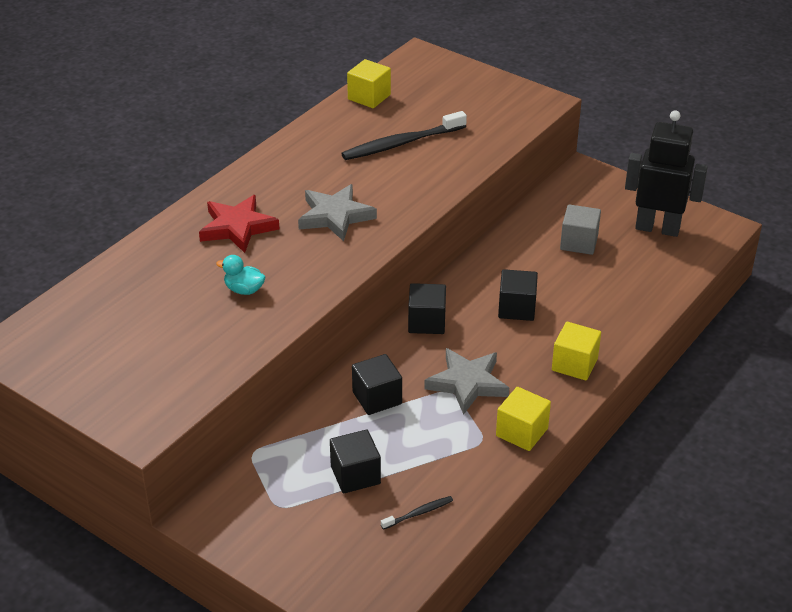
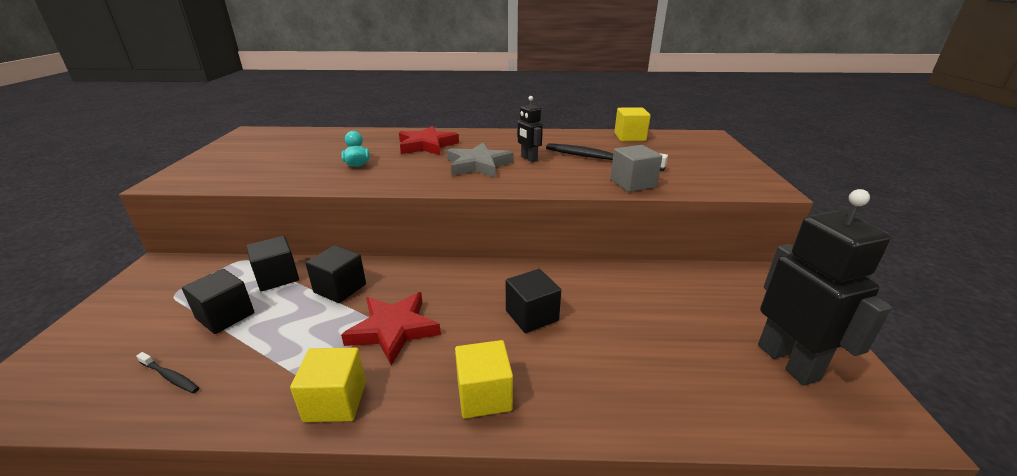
camera: 55 degrees right, 10 degrees down
black cube [408,283,446,334] -> black cube moved to [246,236,299,291]
grey star [424,348,509,415] -> red star [341,292,441,365]
grey cube [560,204,601,255] -> grey cube moved to [610,145,662,192]
none -> black robot [517,96,543,162]

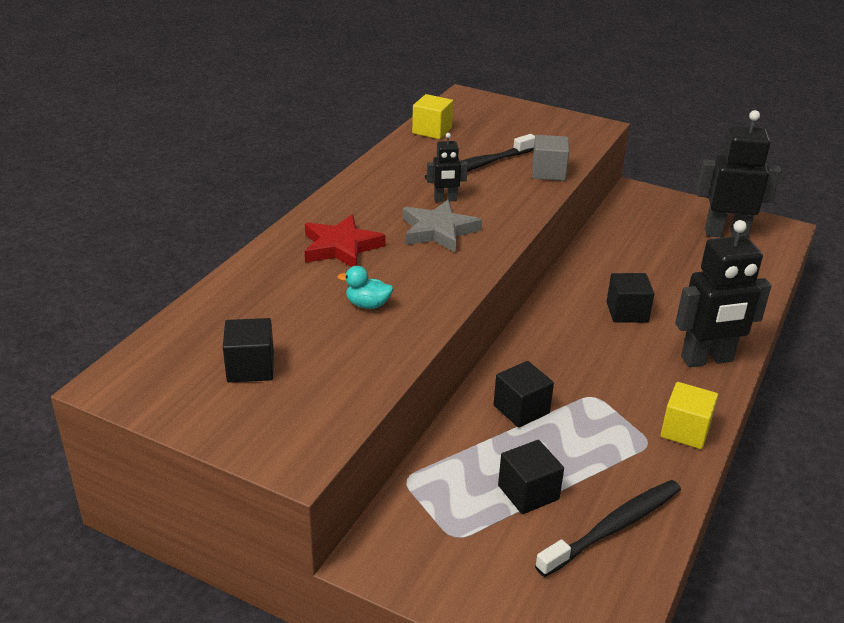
camera: 65 degrees left, 5 degrees up
black toothbrush [136,352,199,393] -> black toothbrush [535,480,681,577], size x2.13
black cube [246,236,299,291] -> black cube moved to [223,318,274,382]
red star [341,292,441,365] -> none
yellow cube [455,340,513,419] -> black robot [675,220,772,367]

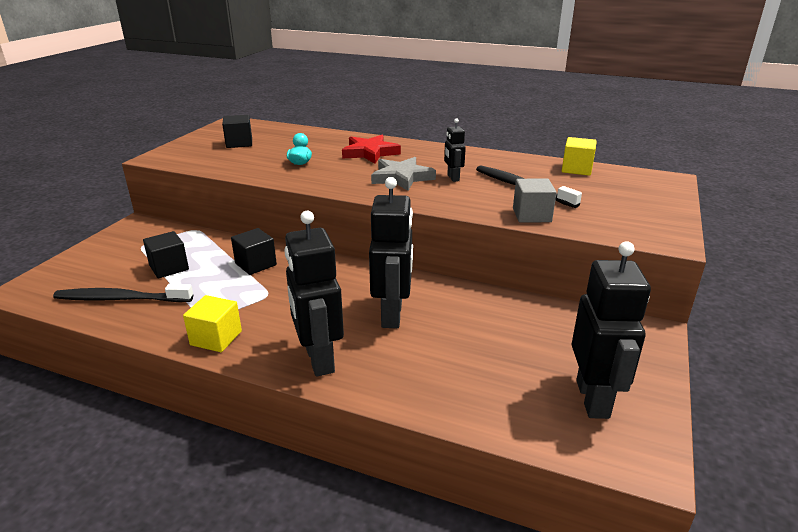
camera: 85 degrees right, 5 degrees down
black toothbrush [535,480,681,577] -> black toothbrush turned 135 degrees clockwise [53,284,193,302]
black cube [607,273,654,323] -> black robot [369,177,413,328]

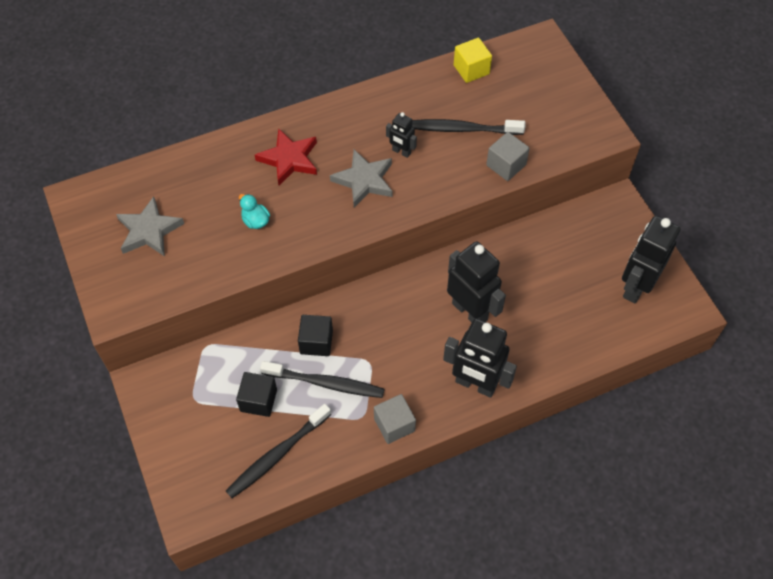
camera: 45 degrees left, 30 degrees up
yellow cube [183,295,242,352] -> grey cube [374,394,416,444]
black cube [222,115,252,148] -> grey star [116,196,184,256]
black robot [572,241,651,419] -> black robot turned 105 degrees counterclockwise [622,216,681,303]
none -> black toothbrush [260,361,385,398]

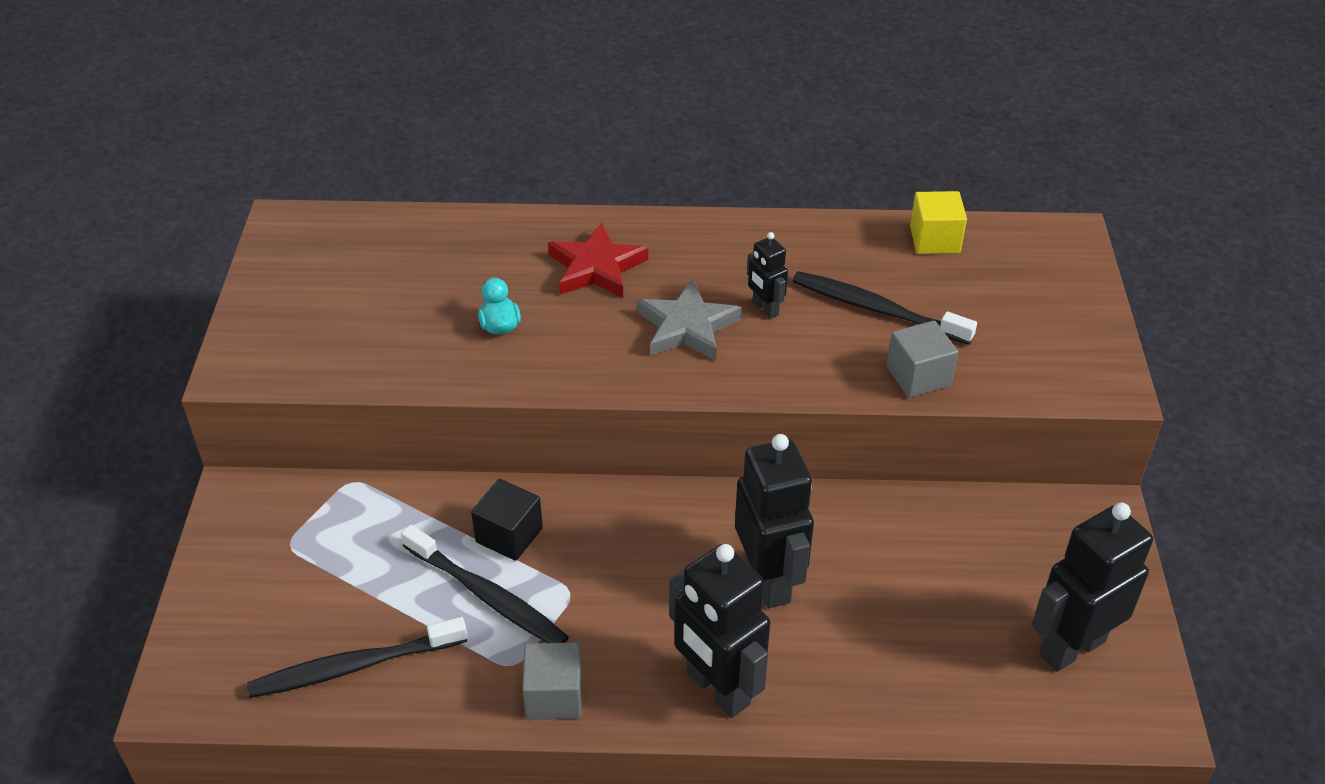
camera: 25 degrees right, 15 degrees down
grey star [116,196,184,256] -> none
black cube [236,372,277,417] -> none

